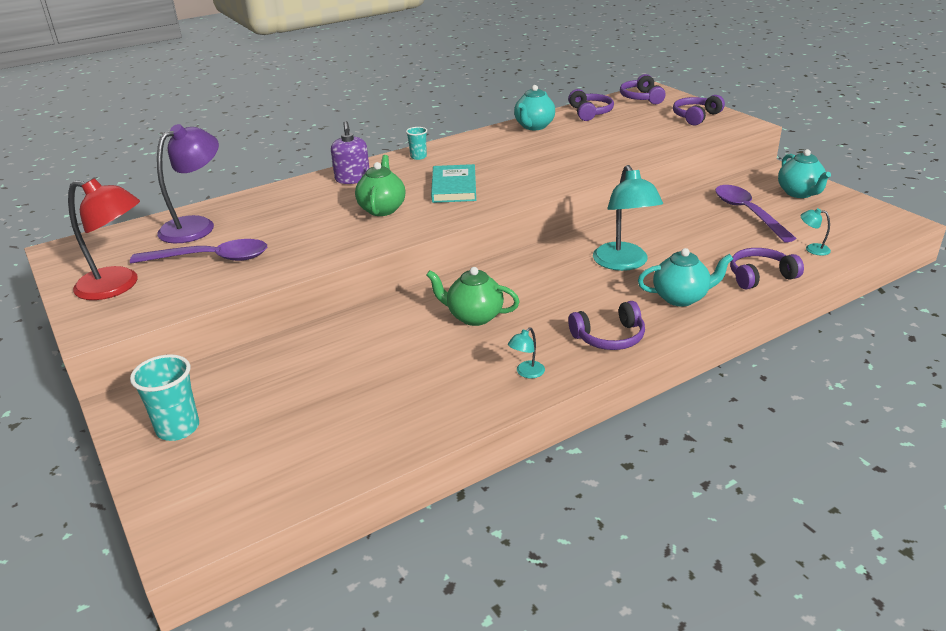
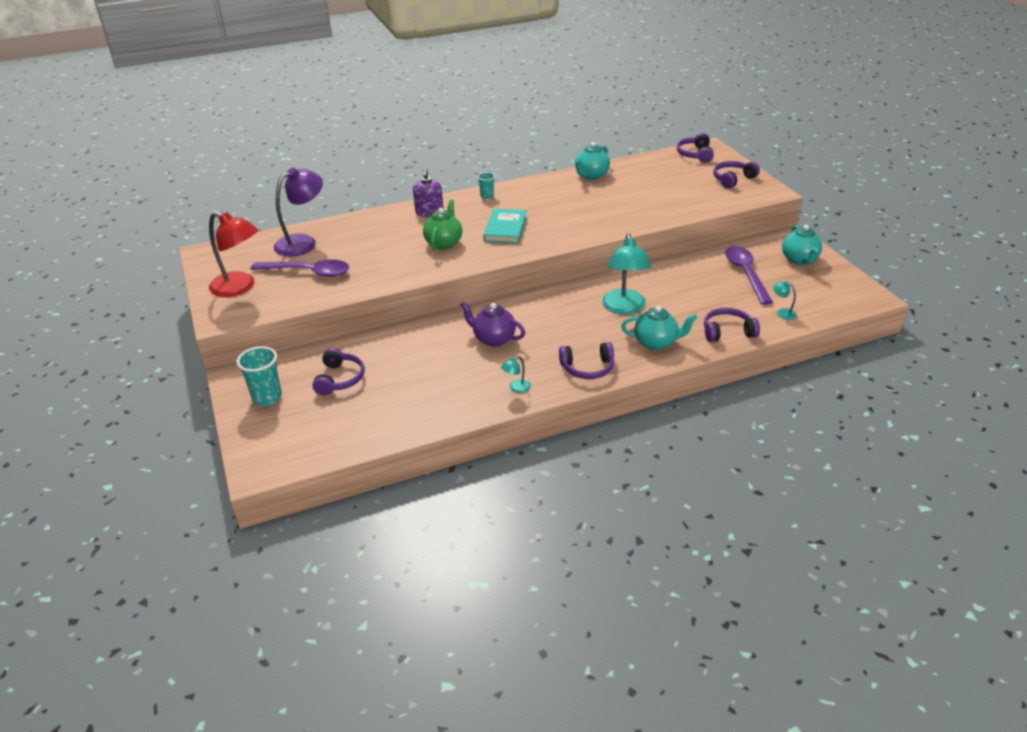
camera: 10 degrees right, 5 degrees up
green teapot [426,267,520,326] -> purple teapot [460,301,525,347]
purple headphones [568,89,614,121] -> purple headphones moved to [312,348,365,395]

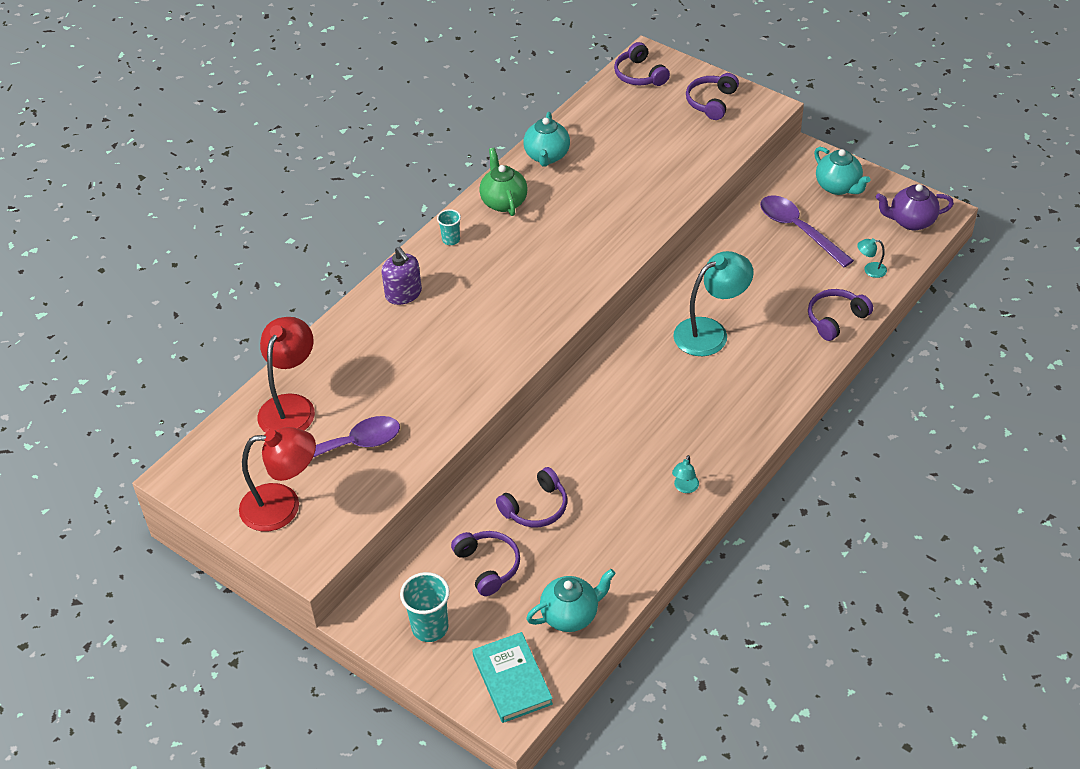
camera: 30 degrees left, 10 degrees up
purple lamp [274,168,323,257] -> red lamp [258,317,315,433]
green teapot [423,199,462,249] -> green teapot moved to [479,148,528,216]
purple teapot [460,301,525,347] -> purple teapot moved to [876,184,954,230]
turquoise book [483,208,527,244] -> turquoise book moved to [472,632,553,723]
purple headphones [559,342,614,379] -> purple headphones moved to [496,467,567,527]
turquoise lamp [602,233,651,314] -> turquoise lamp turned 90 degrees counterclockwise [673,251,754,356]
turquoise teapot [621,306,697,350] -> turquoise teapot moved to [526,569,615,632]

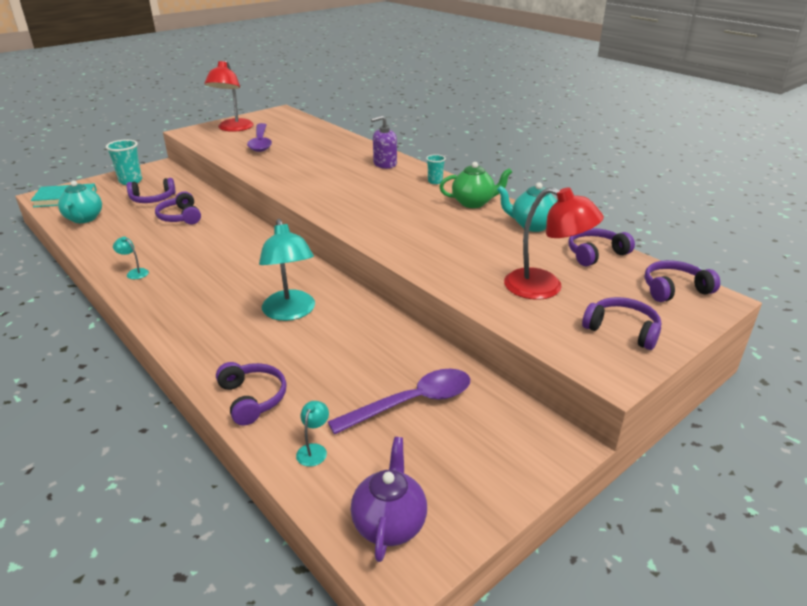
camera: 100 degrees right, 15 degrees down
red lamp [258,317,315,433] -> red lamp moved to [504,187,604,300]
turquoise teapot [814,147,871,195] -> none
none -> purple headphones [569,228,635,266]

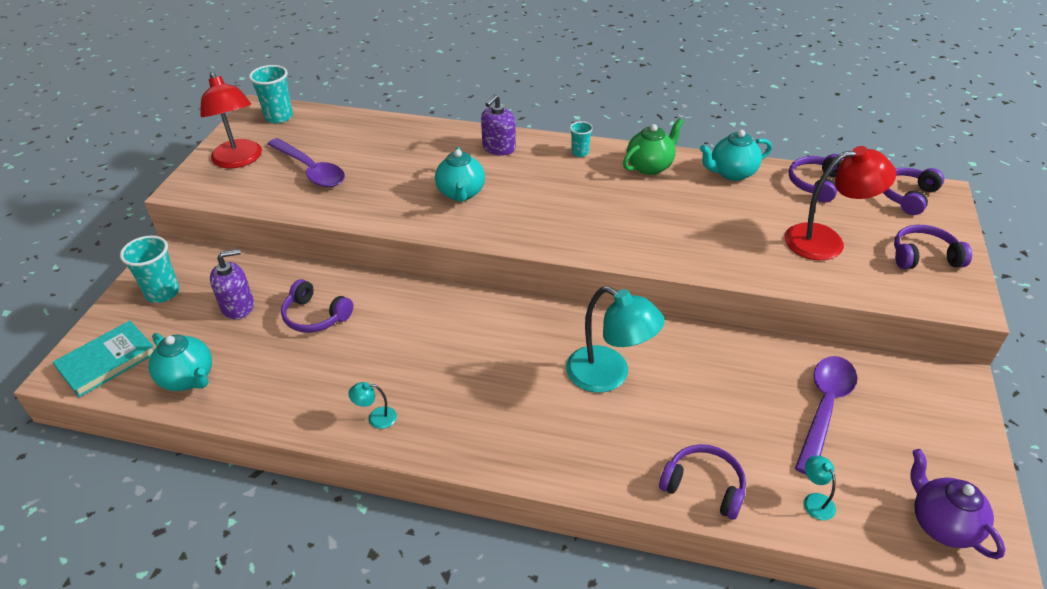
camera: 35 degrees left, 10 degrees up
purple headphones [127,178,176,203] -> purple soap dispenser [210,249,254,319]
none -> turquoise cup [249,65,293,123]
none -> turquoise teapot [435,147,485,202]

